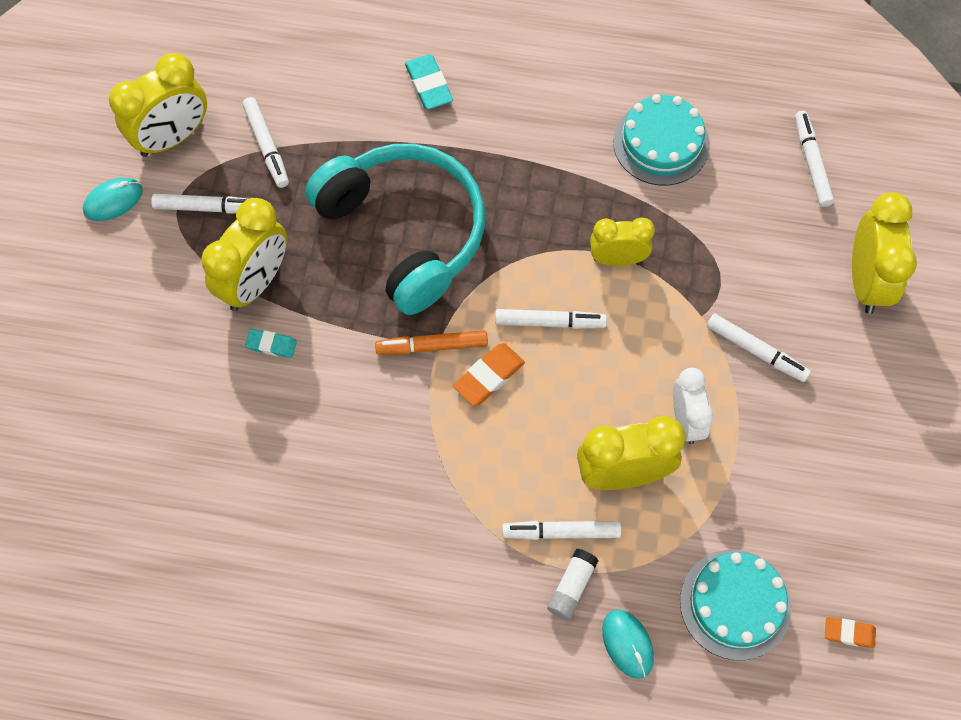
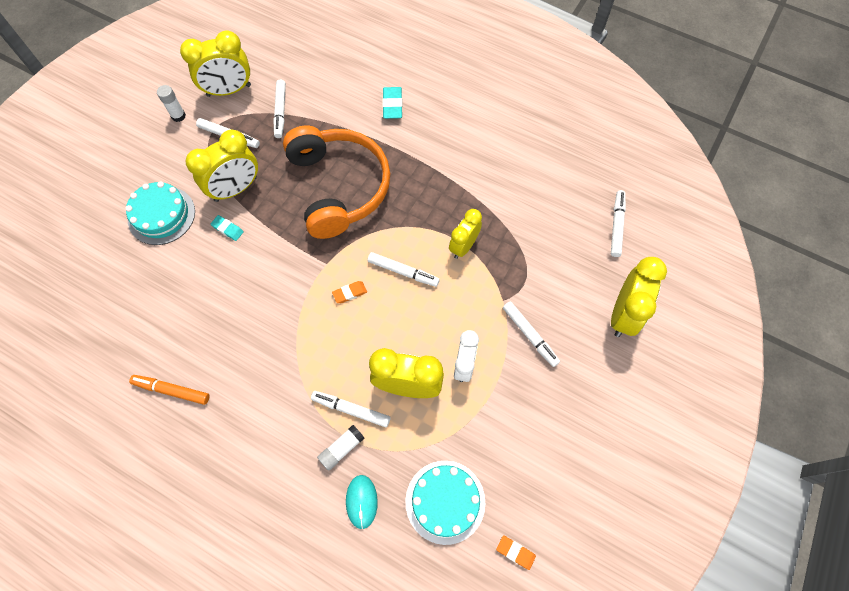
camera: 20 degrees right, 0 degrees up
turquoise mouse [83,177,143,221] -> white glue stick [157,85,186,122]
turquoise headphones [305,144,485,315] -> orange headphones [283,125,390,239]
orange marker [375,330,488,355] -> orange marker moved to [129,375,210,405]
orange eraser [453,343,525,406] -> orange eraser [332,281,367,303], size x0.65
yellow clock [590,217,655,266] -> yellow clock turned 75 degrees counterclockwise [449,209,482,259]
turquoise cake [613,94,710,186] -> turquoise cake moved to [125,181,195,245]

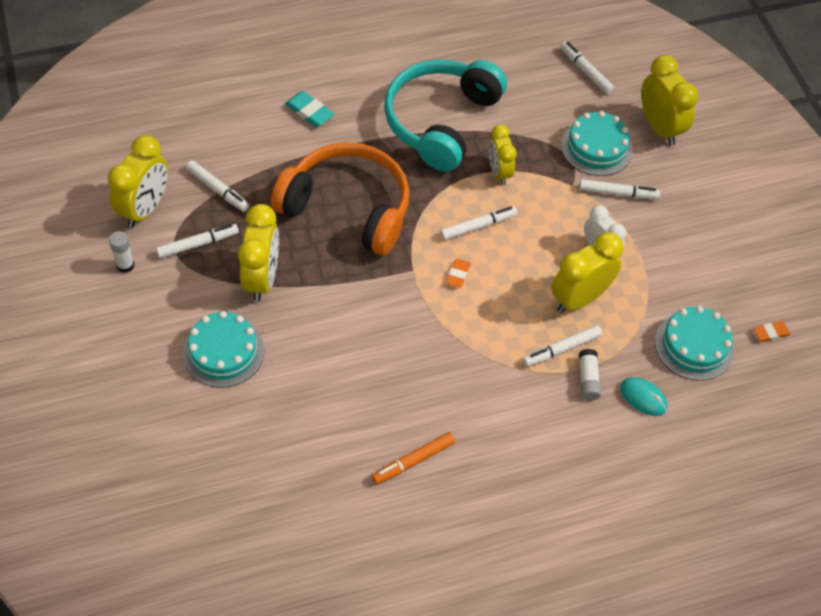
camera: 50 degrees left, 10 degrees down
turquoise eraser [210,215,244,241] -> none
none -> turquoise headphones [384,59,507,172]
none -> turquoise cake [561,111,633,176]

